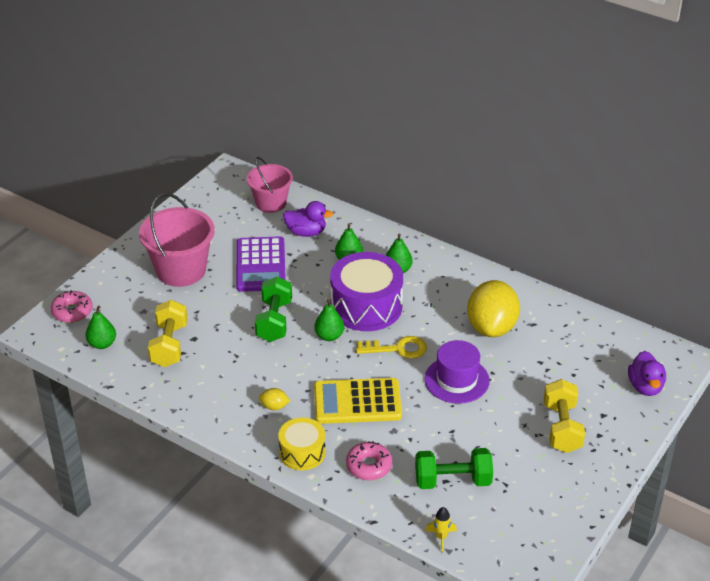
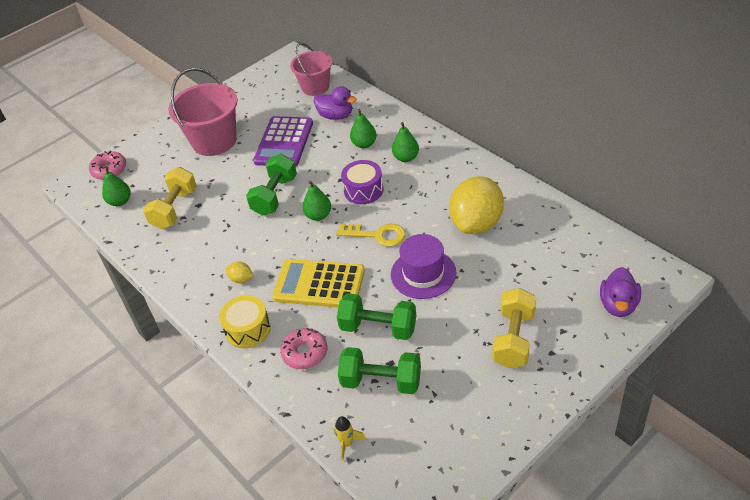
camera: 20 degrees right, 5 degrees up
purple drum [330,252,403,331] -> purple drum [341,160,384,204], size x0.58
none -> green dumbbell [337,293,416,340]

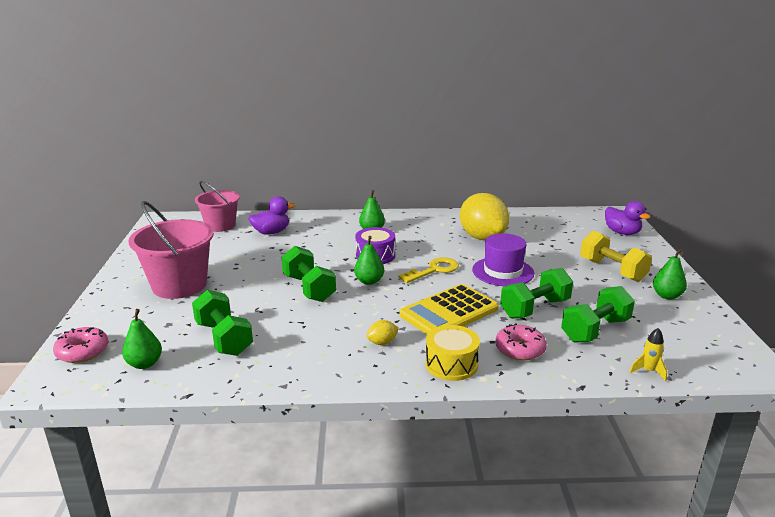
camera: 55 degrees left, 20 degrees down
yellow dumbbell [143,167,197,229] -> green dumbbell [192,290,253,356]
purple calculator [253,116,313,167] -> none
green pear [350,109,377,148] -> green pear moved to [653,249,687,300]

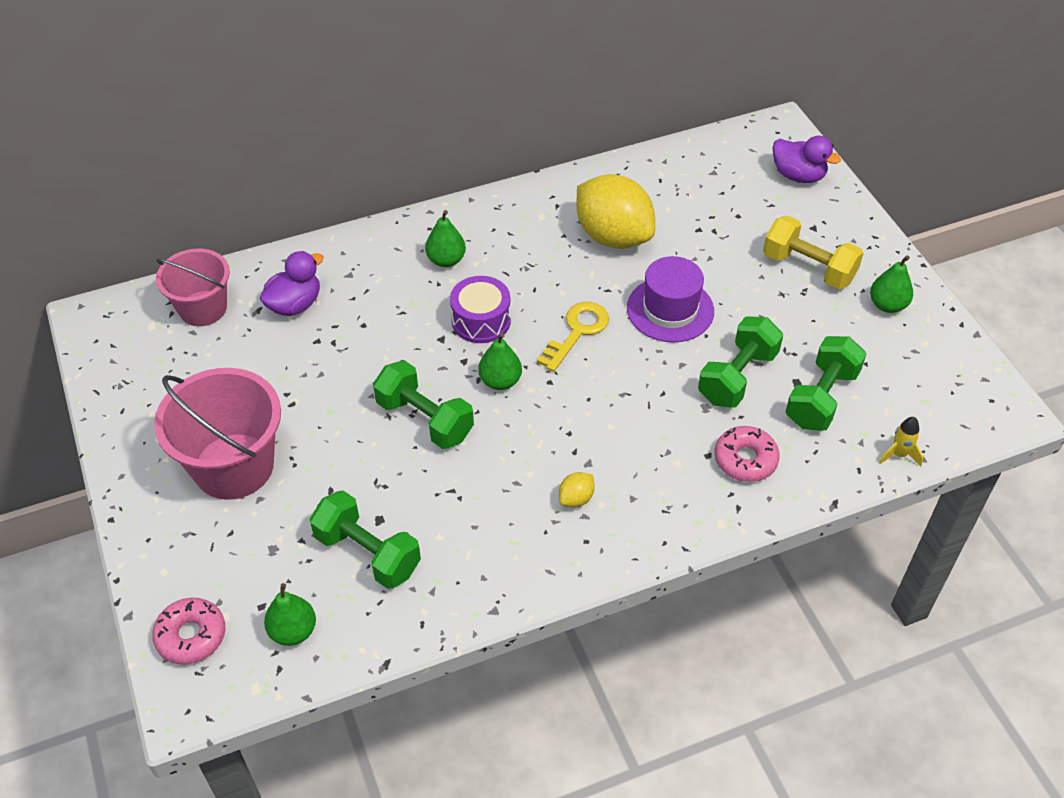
camera: 20 degrees left, 25 degrees up
yellow calculator [399,284,499,334] -> none
yellow drum [425,325,480,381] -> none

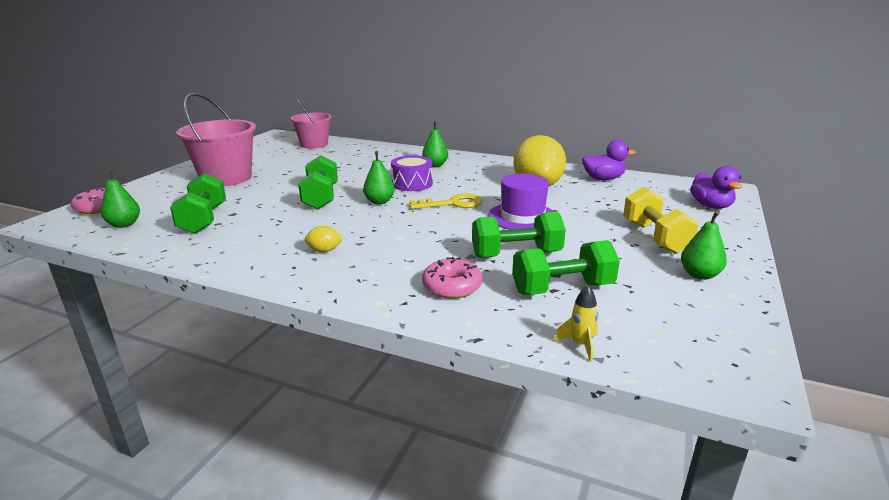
camera: 45 degrees right, 25 degrees down
purple duck [260,251,324,316] -> purple duck moved to [582,140,636,180]

